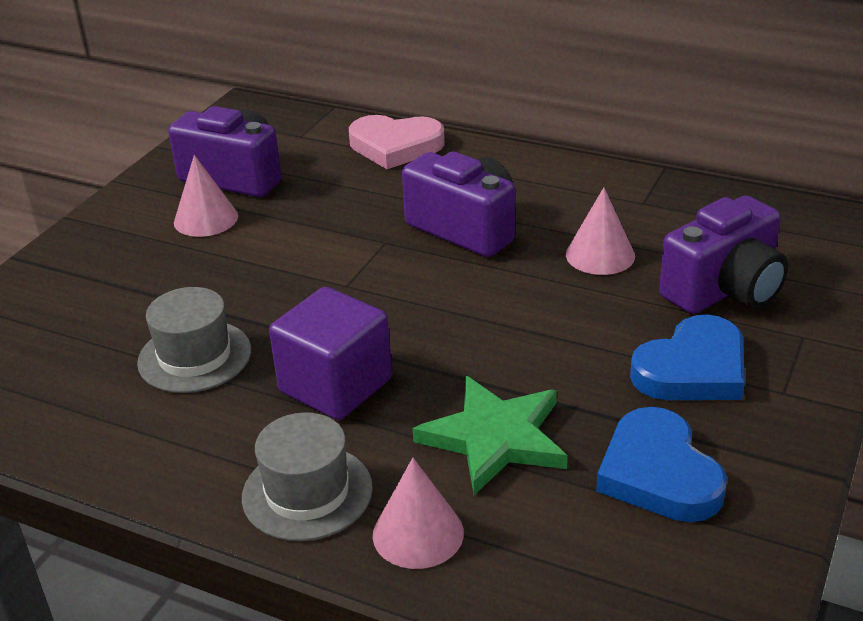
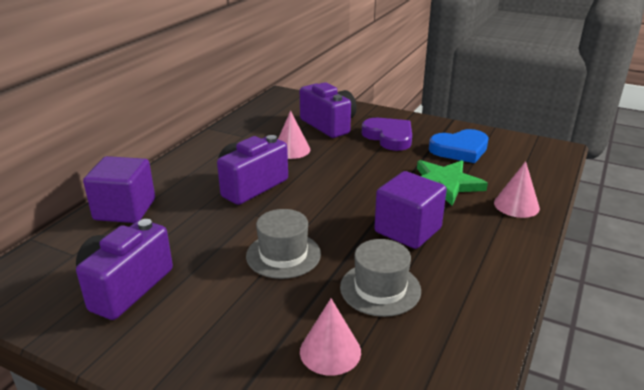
camera: 90 degrees left, 5 degrees down
pink cone [174,155,238,237] -> pink cone moved to [300,299,361,376]
grey hat [242,412,373,541] -> grey hat moved to [246,209,321,279]
pink heart [349,115,445,169] -> purple cube [83,156,155,223]
blue heart [630,314,745,400] -> purple heart [362,118,412,151]

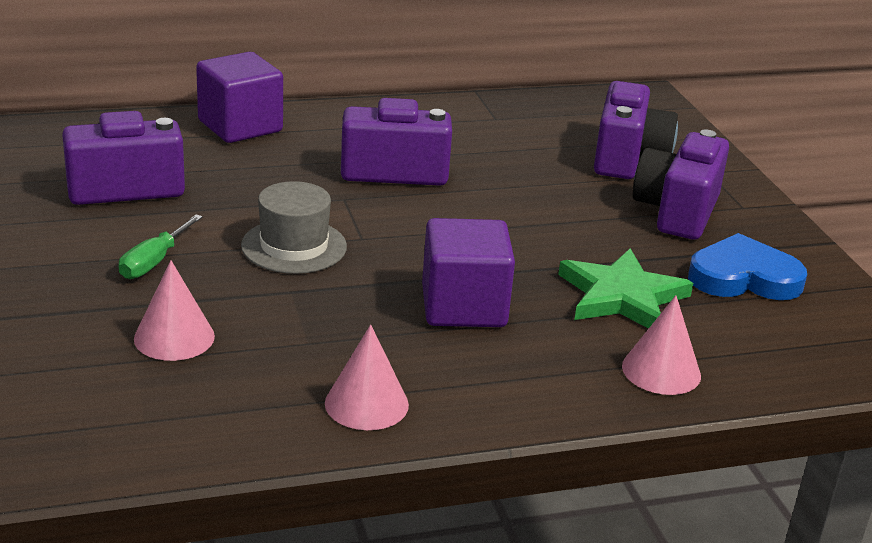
camera: 45 degrees right, 0 degrees up
pink cone [278,111,310,159] -> pink cone moved to [325,325,409,430]
grey hat [340,239,421,317] -> none
purple heart [362,118,412,151] -> purple camera [632,129,729,240]
blue heart [429,129,489,163] -> blue heart turned 150 degrees clockwise [688,233,807,300]
none -> green screwdriver [119,214,203,279]

